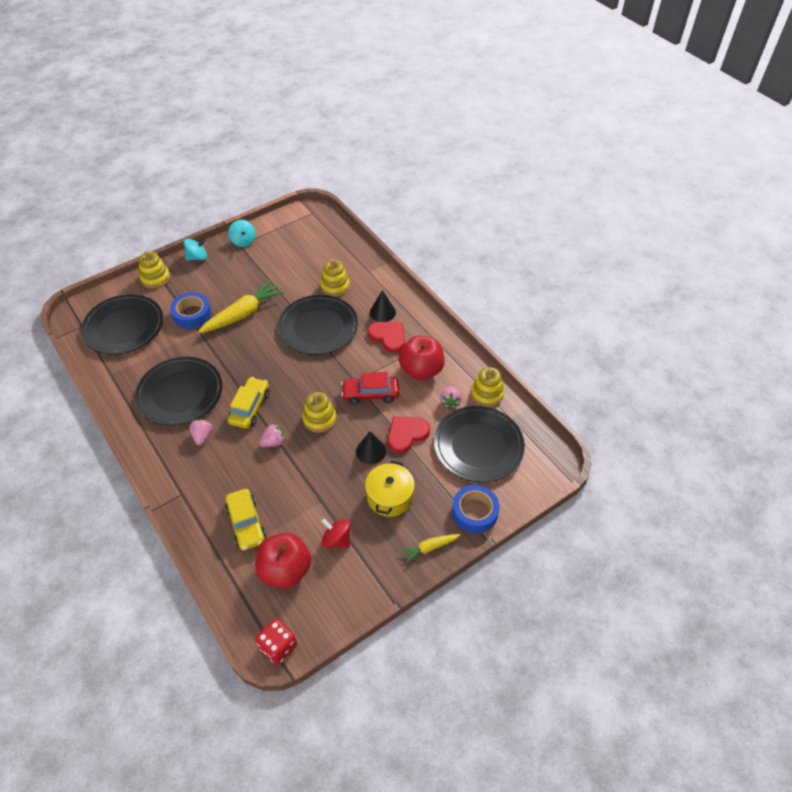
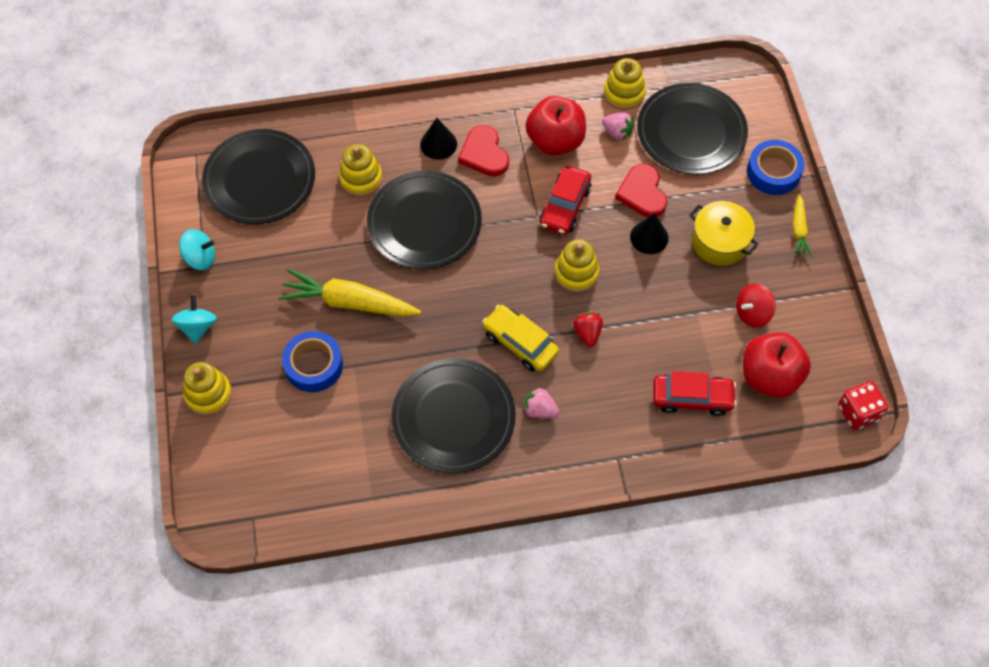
camera: 65 degrees left, 10 degrees up
black plate [81,294,163,354] -> black plate moved to [202,129,315,224]
yellow carrot [198,280,284,333] -> yellow carrot turned 60 degrees counterclockwise [278,269,421,317]
yellow car [225,489,266,550] -> red car [653,371,737,416]
pink strawberry [259,423,286,447] -> red strawberry [573,312,603,347]
red heart [368,322,405,353] -> red heart turned 90 degrees counterclockwise [458,125,509,176]

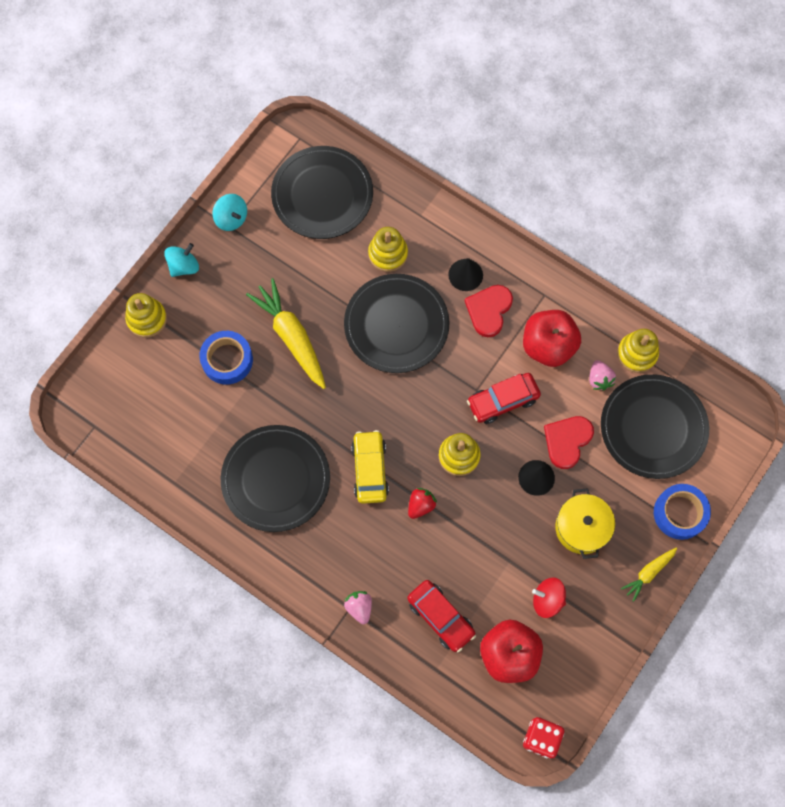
camera: 45 degrees right, 10 degrees up
pink strawberry [523,386,559,418] -> pink strawberry moved to [344,591,372,624]

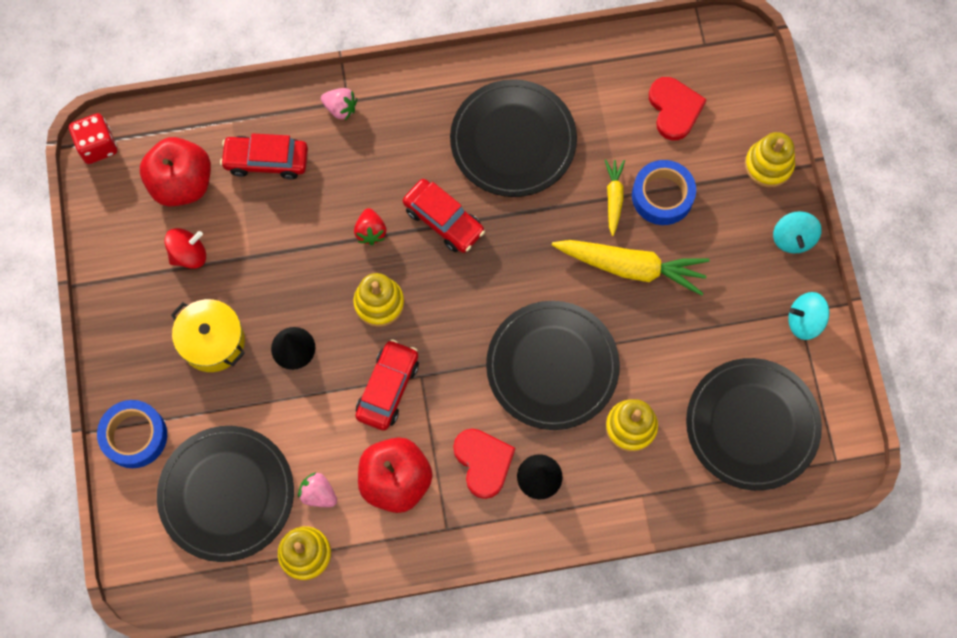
camera: 135 degrees right, 0 degrees up
yellow car [351,430,389,504] -> red car [403,179,485,253]
red heart [544,416,594,469] -> red heart moved to [649,77,707,140]
yellow carrot [621,547,677,602] -> yellow carrot moved to [605,159,625,236]

